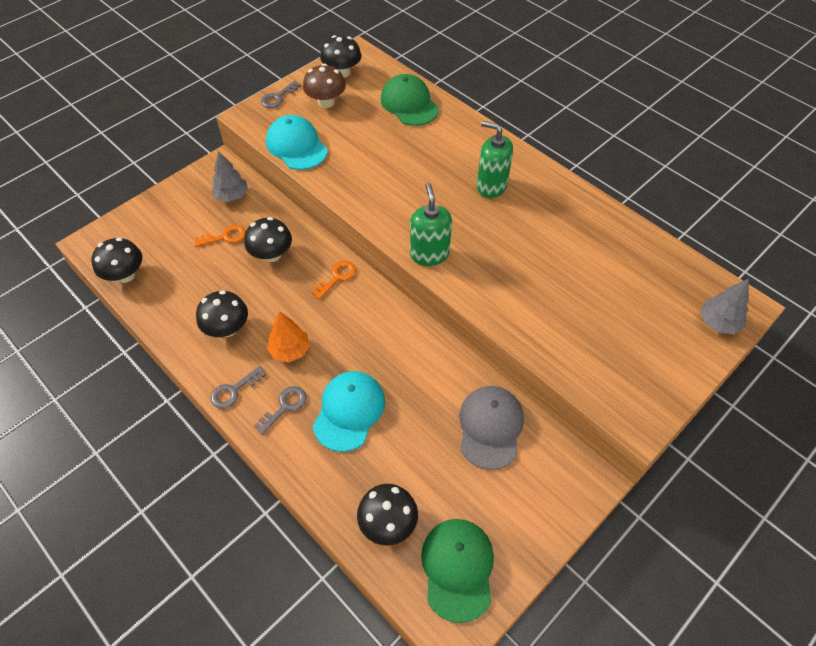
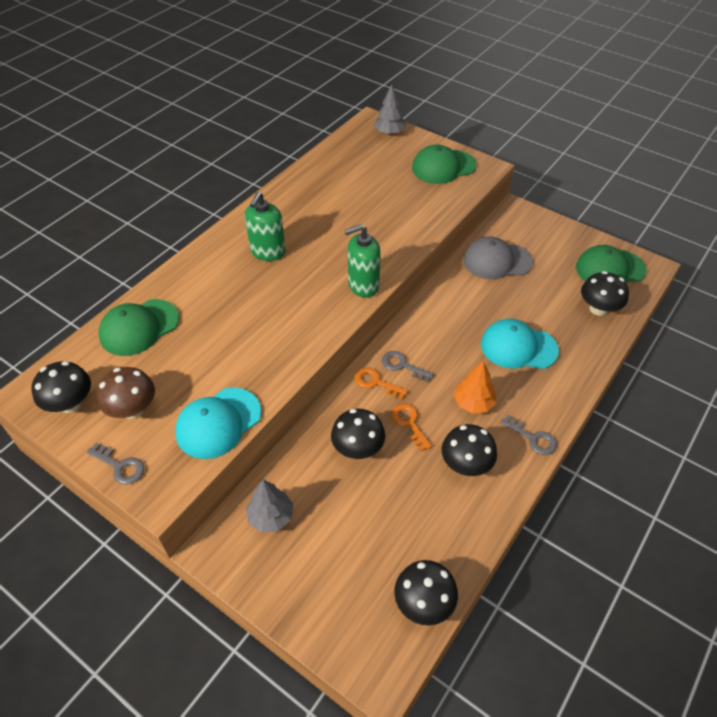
camera: 100 degrees left, 5 degrees down
orange key [194,225,246,247] -> orange key moved to [391,404,432,451]
grey key [254,386,306,435] -> grey key moved to [382,351,434,382]
none -> green cap [412,144,476,184]

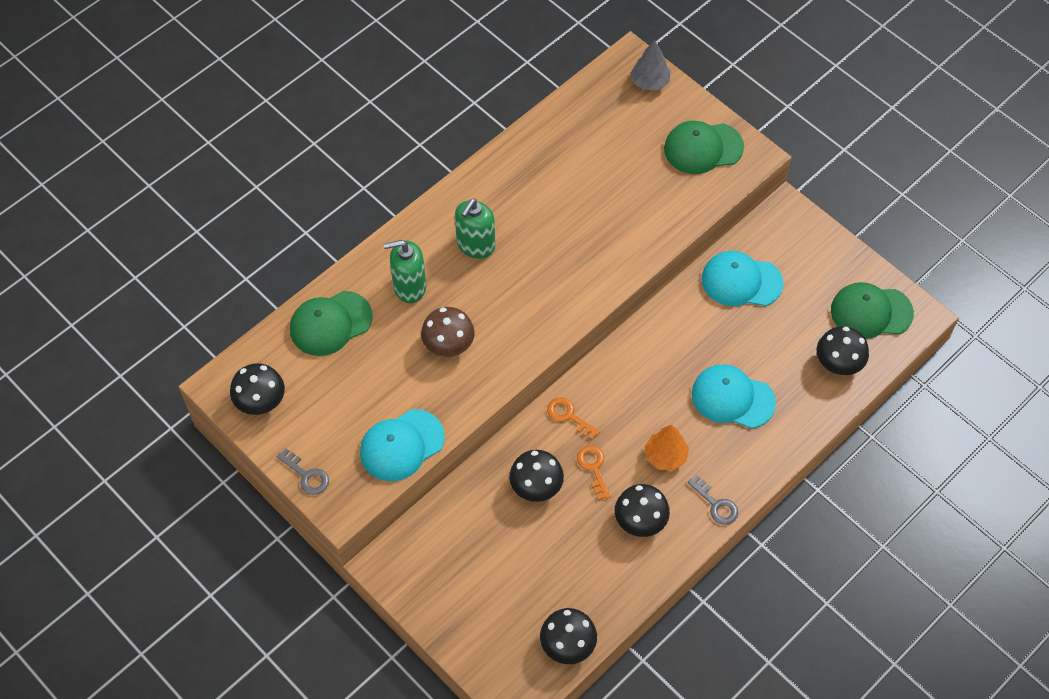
camera: 10 degrees right, 10 degrees up
brown mushroom [97,367,155,419] -> brown mushroom moved to [421,307,475,357]
grey tree [246,480,294,533] -> none
green soap dispenser [345,224,381,298] -> green soap dispenser moved to [383,240,426,303]
grey key [382,351,434,382] -> none
grey cap [463,236,533,280] -> turquoise cap [702,251,784,306]

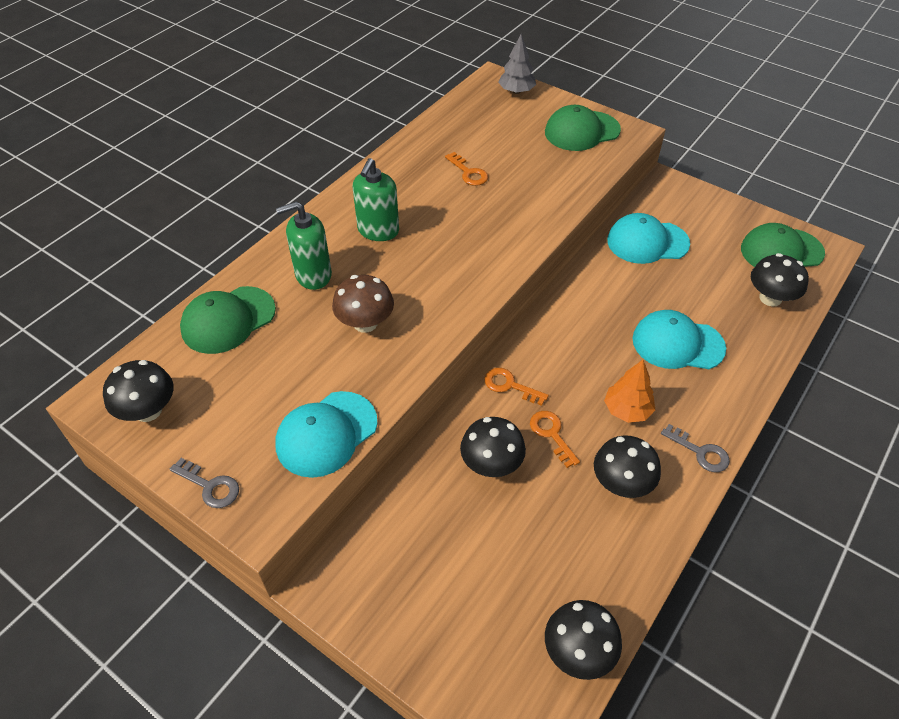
camera: 10 degrees left, 10 degrees down
none -> orange key [445,152,488,186]

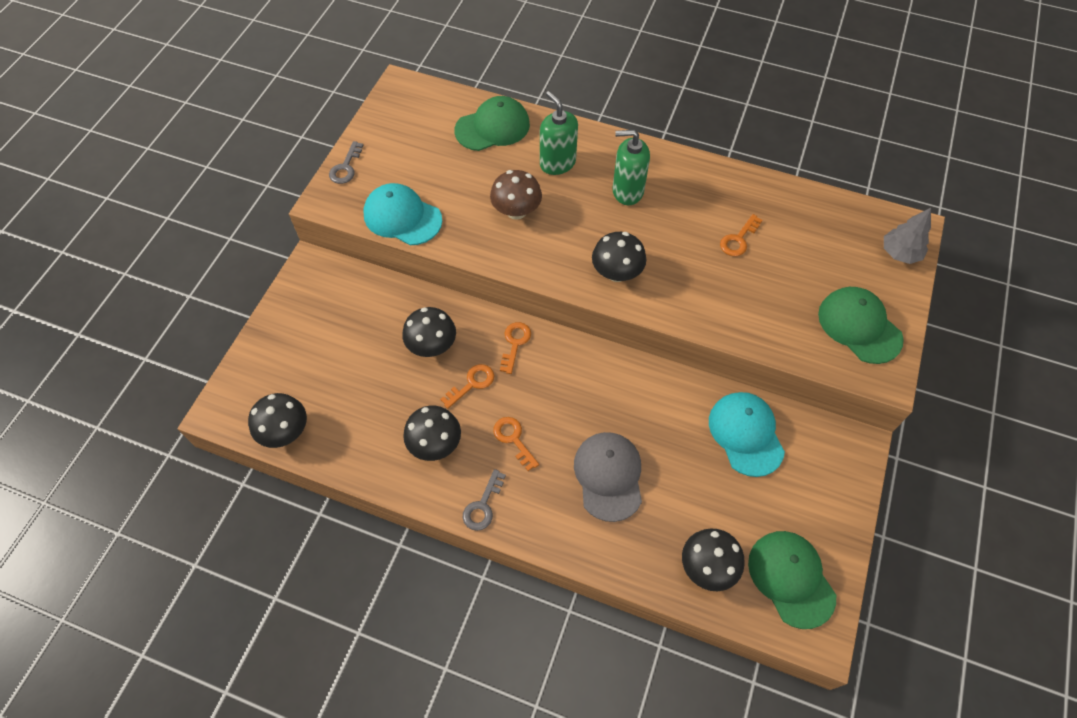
camera: 75 degrees right, 10 degrees up
black mushroom [103,360,174,422] -> black mushroom moved to [592,232,646,282]
green cap [180,286,276,354] -> green cap turned 120 degrees clockwise [454,96,530,151]
orange tree [604,360,655,423] -> orange key [493,417,539,471]
turquoise cap [633,310,726,369] -> grey cap [574,432,642,522]

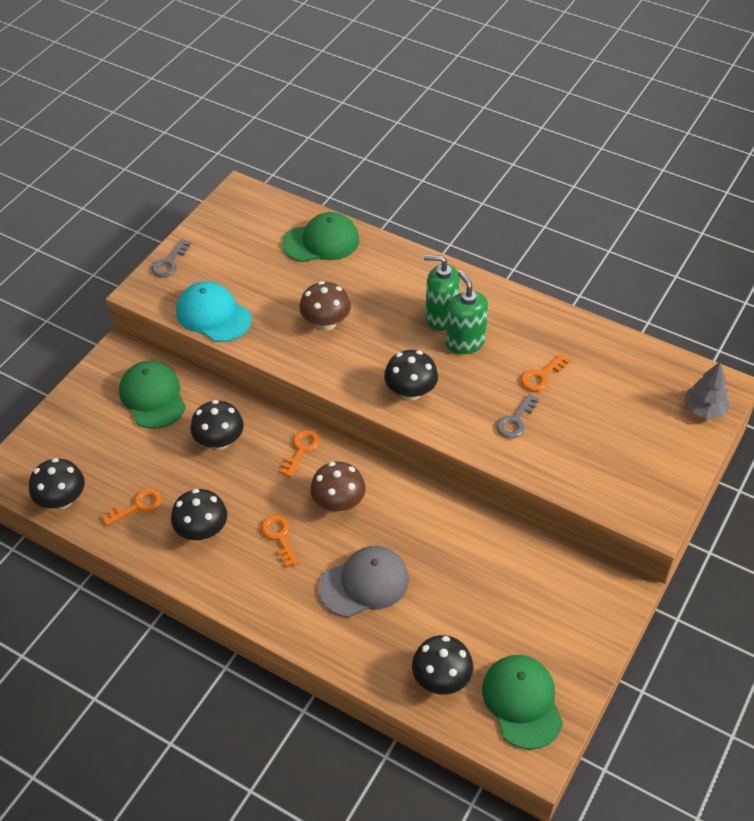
camera: 10 degrees right, 10 degrees down
orange key [440,364,494,409] -> orange key moved to [102,489,162,526]
grey key [463,469,506,531] -> grey key moved to [496,394,539,438]
green soap dispenser [540,91,578,175] -> green soap dispenser moved to [446,271,488,354]
grey cap [574,432,642,522] -> grey cap turned 60 degrees clockwise [319,546,409,618]
turquoise cap [709,392,785,477] -> none
green cap [818,287,904,364] -> green cap moved to [119,361,186,429]
none -> brown mushroom [310,462,366,512]

